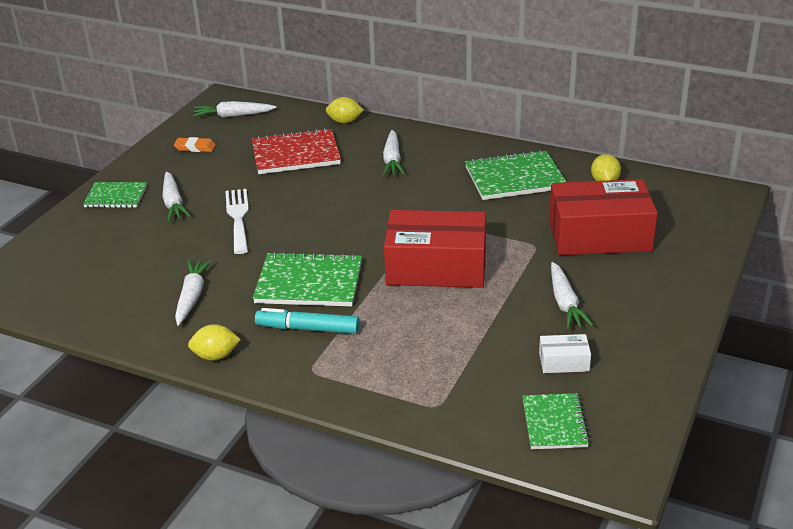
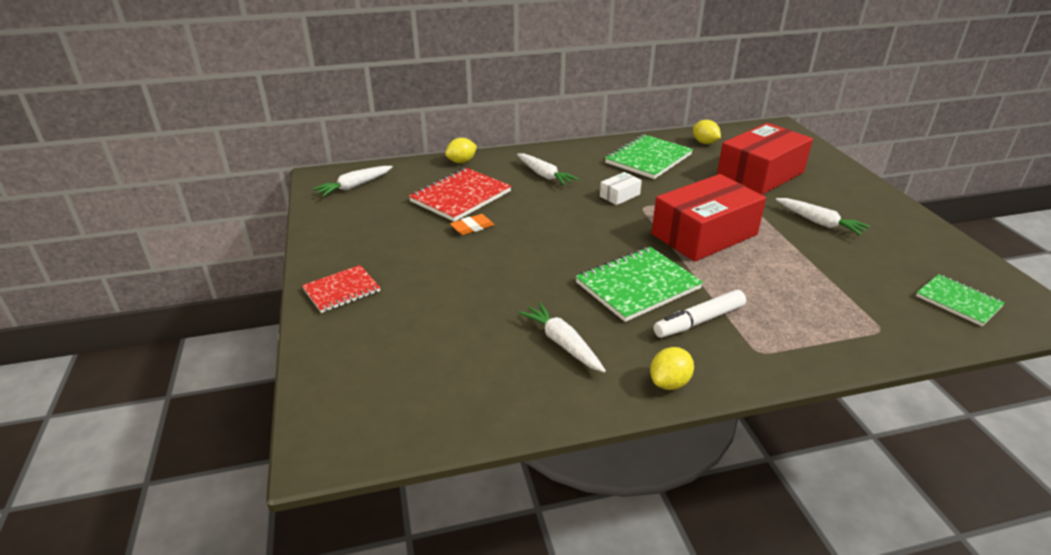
camera: 40 degrees left, 0 degrees up
green notebook [83,182,147,208] -> red notebook [302,265,380,313]
white carrot [162,171,191,221] -> none
orange eraser [174,137,216,152] -> orange eraser moved to [450,214,494,235]
white fork [225,189,249,254] -> none
turquoise marker [255,308,359,334] -> white marker [654,290,746,338]
white box [539,334,591,373] -> white box moved to [600,172,642,205]

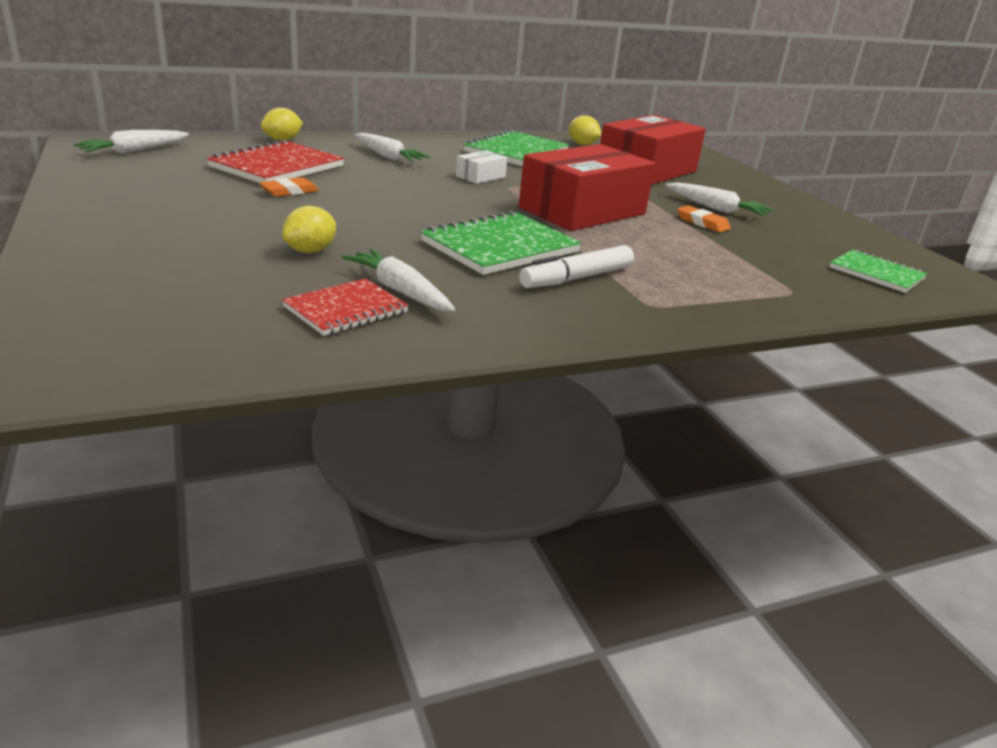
camera: 10 degrees left, 5 degrees down
red notebook [302,265,380,313] -> red notebook moved to [282,279,409,336]
yellow lemon [650,347,694,390] -> yellow lemon moved to [282,206,336,253]
none -> orange eraser [677,205,731,233]

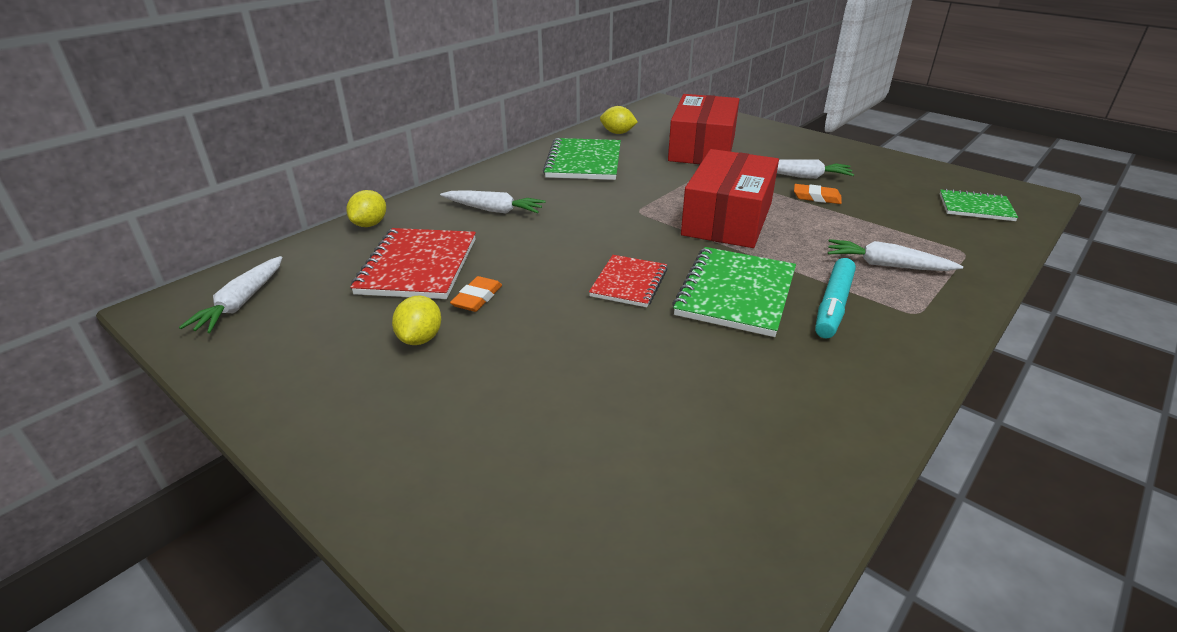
camera: 25 degrees left, 5 degrees up
yellow lemon [282,206,336,253] -> yellow lemon moved to [392,296,441,345]
red notebook [282,279,409,336] -> red notebook moved to [589,255,668,307]
white carrot [342,249,456,311] -> white carrot moved to [828,239,963,271]
white box [456,150,507,184] -> none
white marker [519,245,634,288] -> turquoise marker [815,258,856,338]

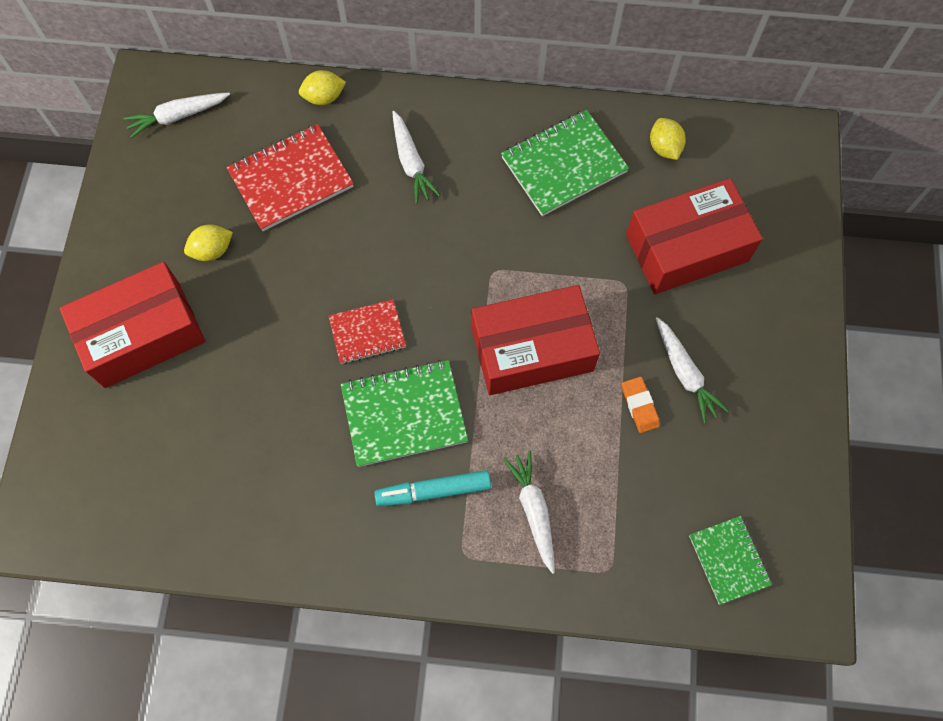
camera: 55 degrees right, 35 degrees up
orange eraser [450,276,502,312] -> none
none -> red box [60,262,205,388]

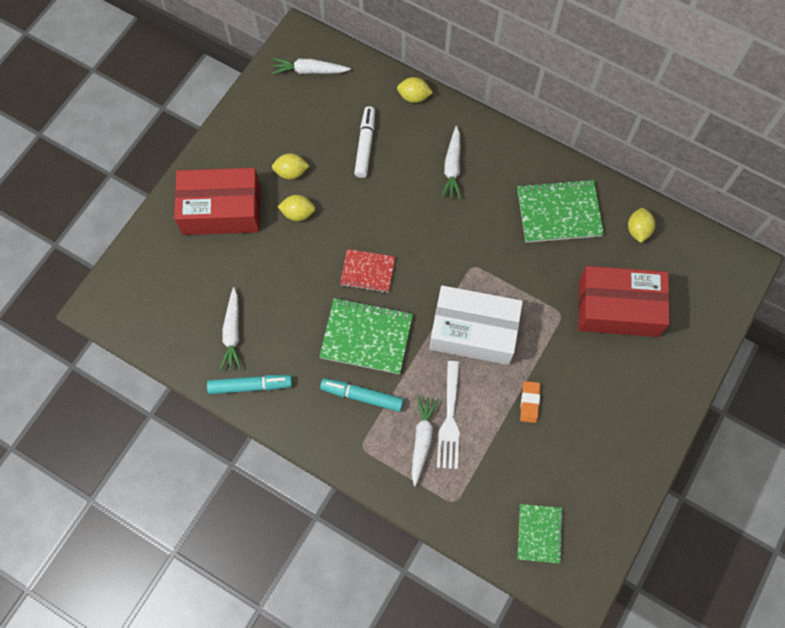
camera: 25 degrees right, 0 degrees up
red notebook [227,124,354,231] -> white marker [354,106,375,178]
red box [472,285,600,395] -> white box [429,285,523,365]
white carrot [656,317,729,423] -> white carrot moved to [220,287,241,371]
none -> turquoise marker [207,375,292,394]
none -> yellow lemon [278,195,315,221]
none -> white fork [437,361,460,469]

